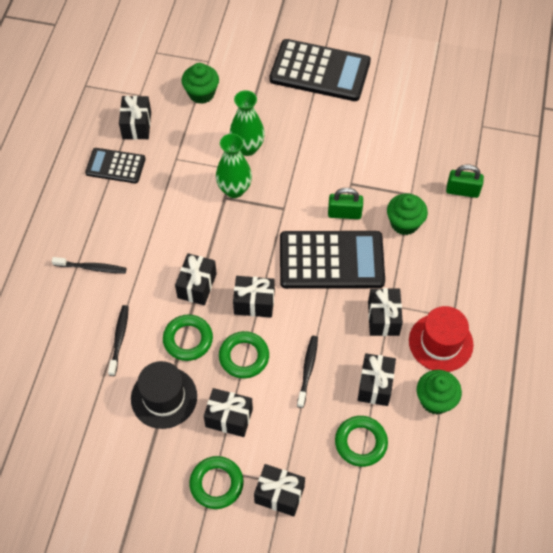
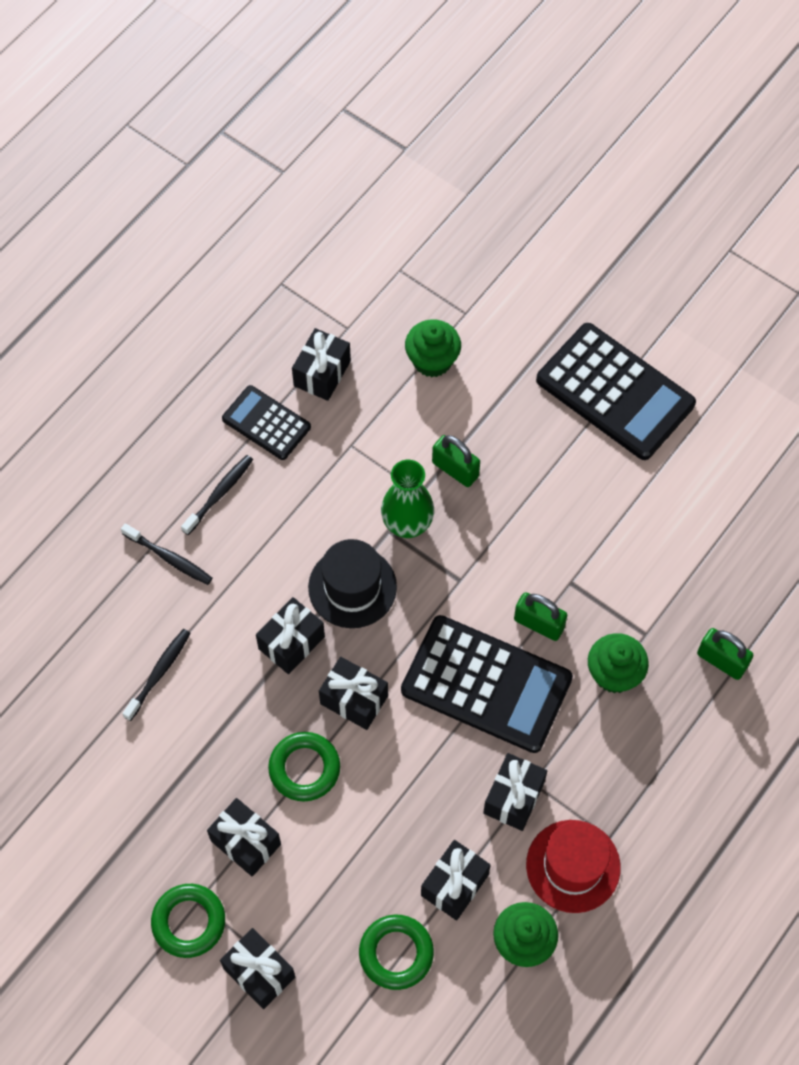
camera: 25 degrees right, 5 degrees up
black hat [131,361,197,429] -> black hat moved to [308,539,397,628]
green ring [163,314,213,361] -> none
green vase [229,90,265,156] -> green padlock [432,435,480,487]
black toothbrush [297,336,318,408] -> black toothbrush moved to [181,455,253,535]

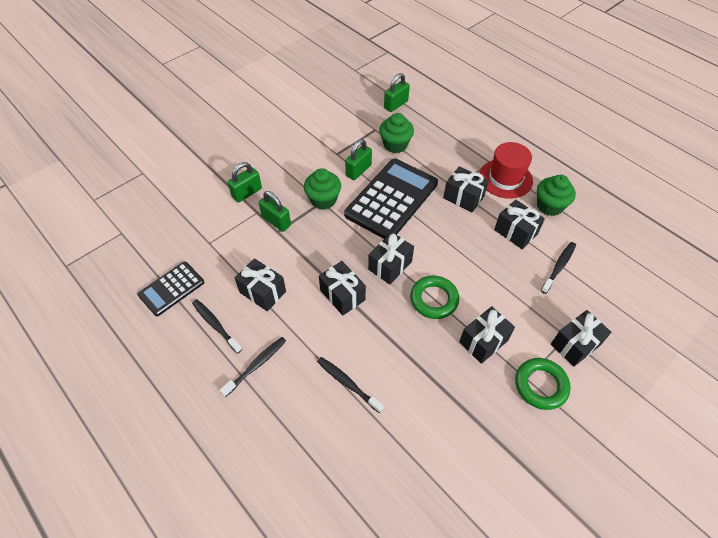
camera: 80 degrees left, 10 degrees down
black gift [292,328,351,401] -> black gift moved to [235,258,286,311]
black hat [308,539,397,628] -> none
green ring [359,915,434,990] -> black toothbrush [541,242,576,294]
green vase [381,460,434,538] -> green padlock [259,191,291,232]
green cupcake [405,320,461,377] -> green cupcake moved to [304,168,341,210]
black calculator [536,323,696,460] -> none

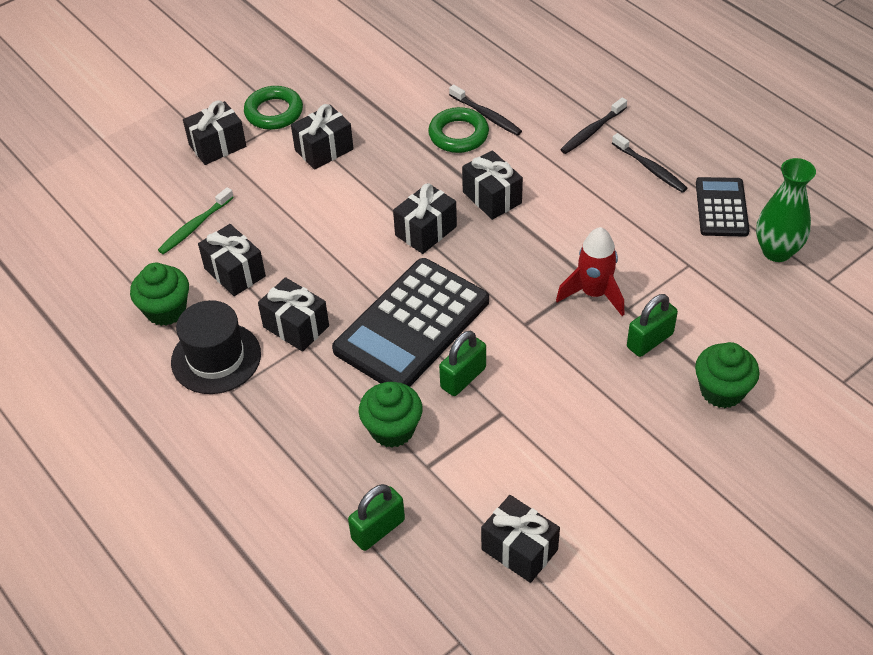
camera: 175 degrees left, 5 degrees down
black calculator [137,261,204,316] -> black calculator turned 45 degrees counterclockwise [696,177,749,237]
black gift [235,258,286,311] -> black gift moved to [481,495,560,583]
green padlock [259,191,291,232] -> red rocket [556,227,624,316]
green cupcake [304,168,341,210] -> green cupcake moved to [695,342,760,408]
green ring [410,276,459,319] -> green ring moved to [428,107,489,153]
red hat [479,142,533,199] -> black hat [171,300,261,394]
black toothbrush [541,242,576,294] -> green toothbrush [158,187,234,254]
none -> green vase [756,158,816,262]

